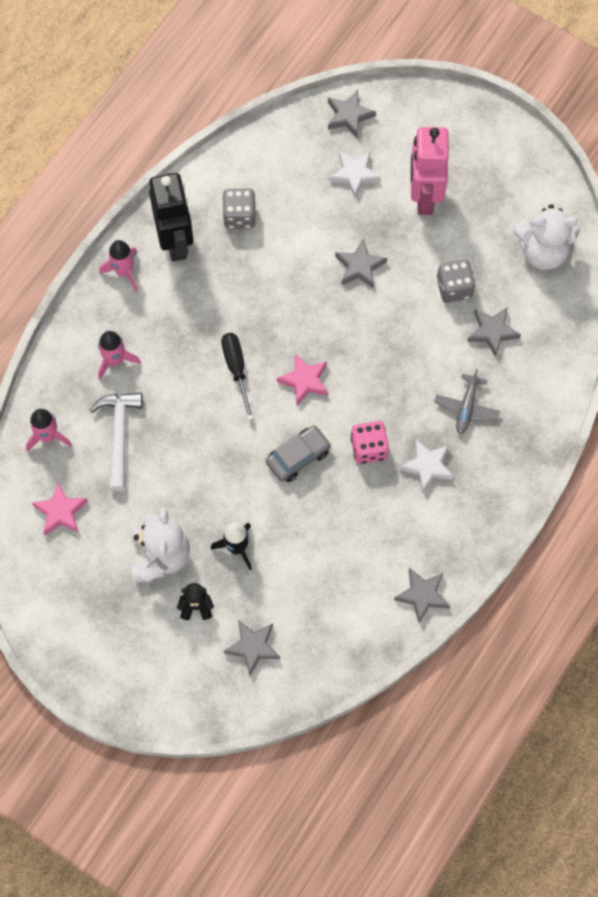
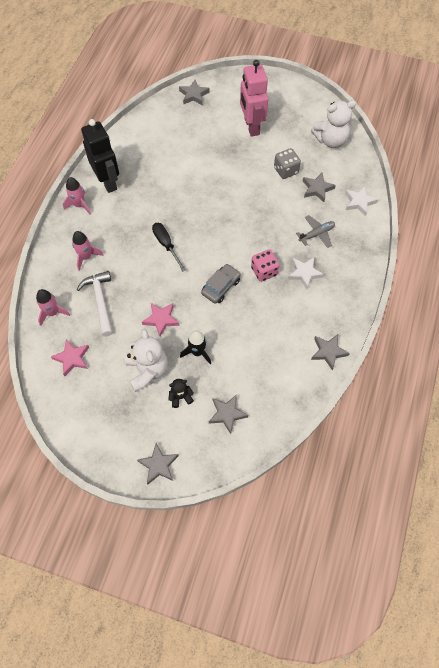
camera: 15 degrees left, 5 degrees down
grey dice [222,188,256,229] -> none
pink star [277,353,328,405] -> pink star moved to [142,303,179,337]
white star [329,152,381,198] -> white star moved to [345,186,378,216]
grey star [335,239,387,289] -> grey star moved to [137,443,178,484]
grey plane [435,369,500,434] -> grey plane turned 120 degrees counterclockwise [296,215,335,248]

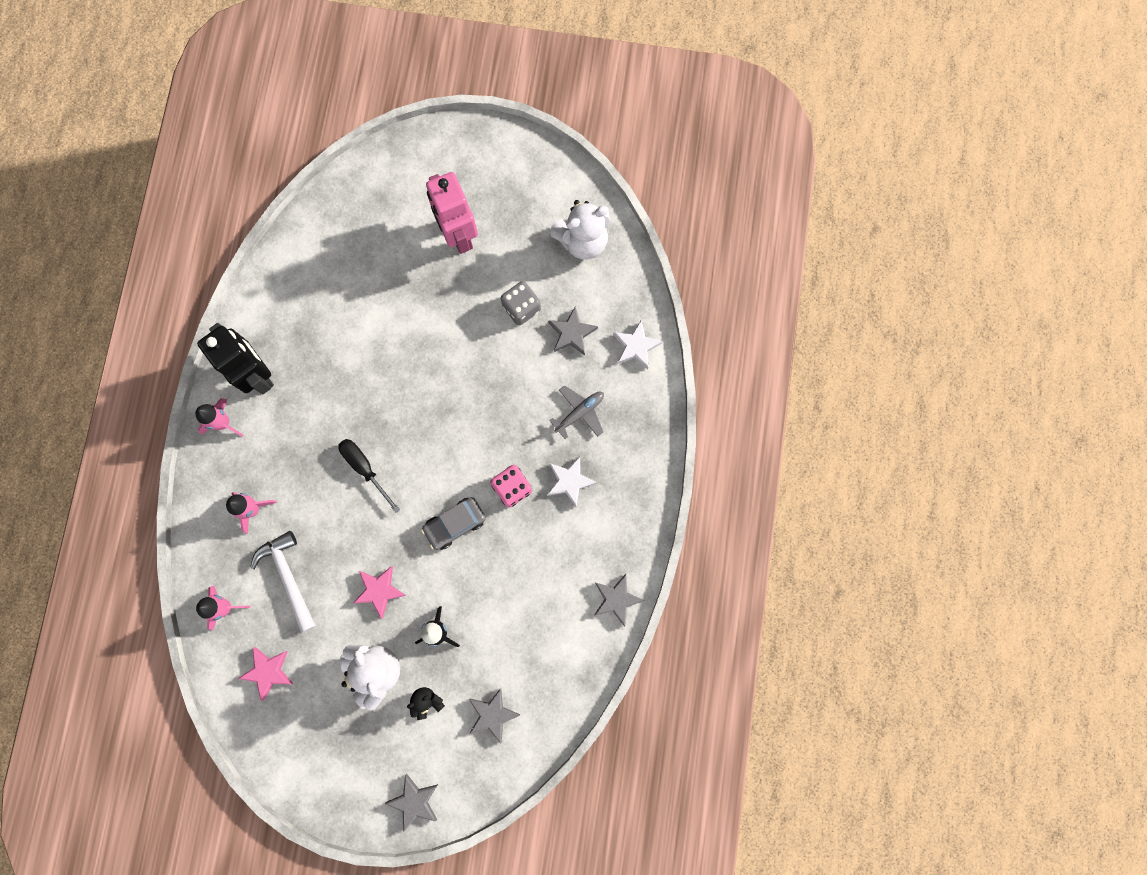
camera: 10 degrees left, 15 degrees up
grey star [179,80,210,105] -> none
grey car [201,264,241,303] -> grey car turned 150 degrees counterclockwise [421,497,486,550]

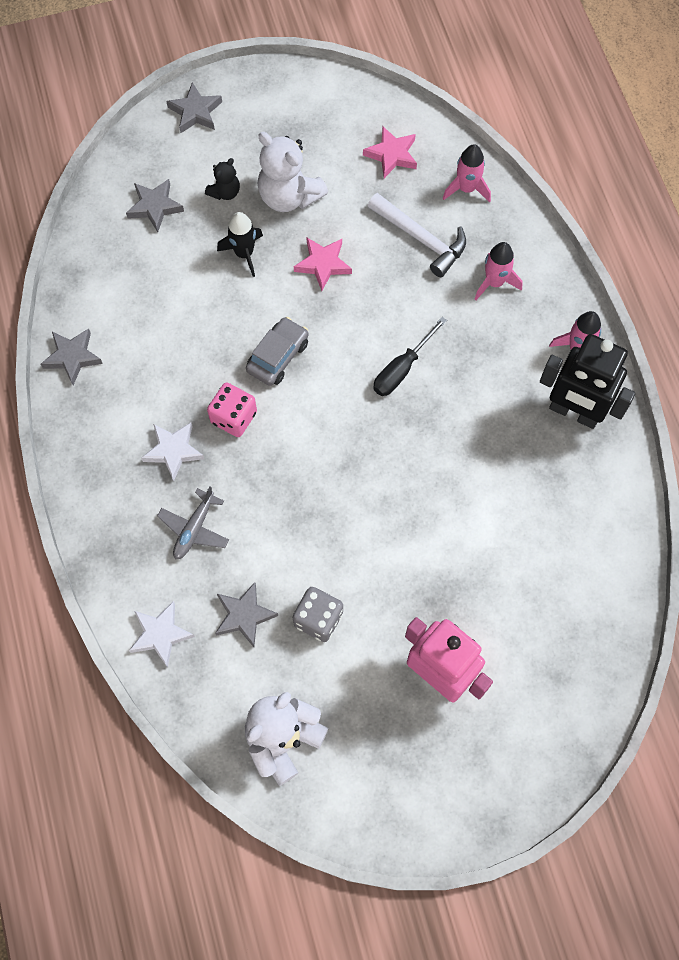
camera: 155 degrees right, 10 degrees down
black screwdriver [338,439,400,513] -> black screwdriver turned 105 degrees clockwise [373,317,447,396]

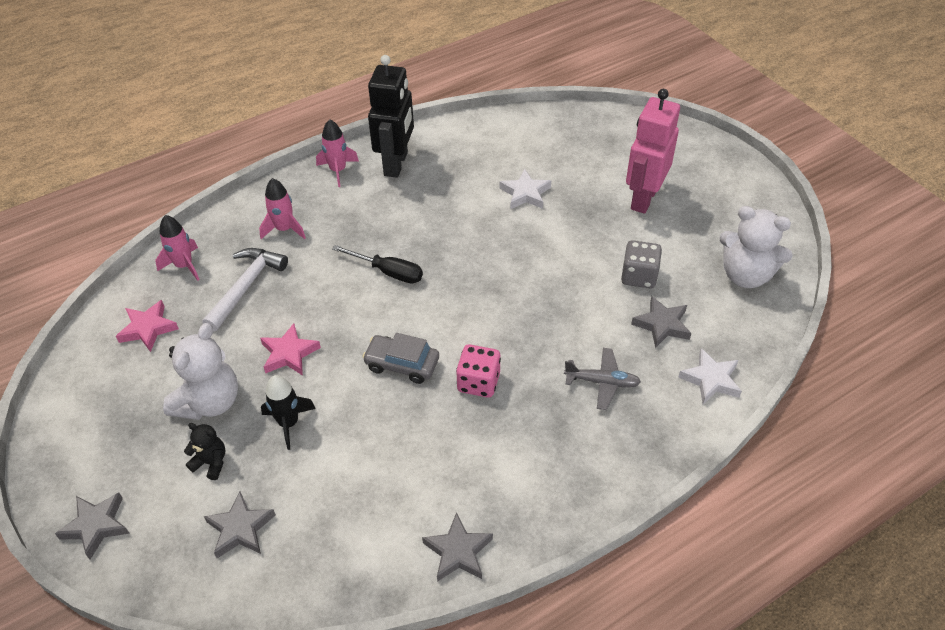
camera: 105 degrees left, 20 degrees down
white star [141,423,204,481] -> white star moved to [500,169,551,209]

